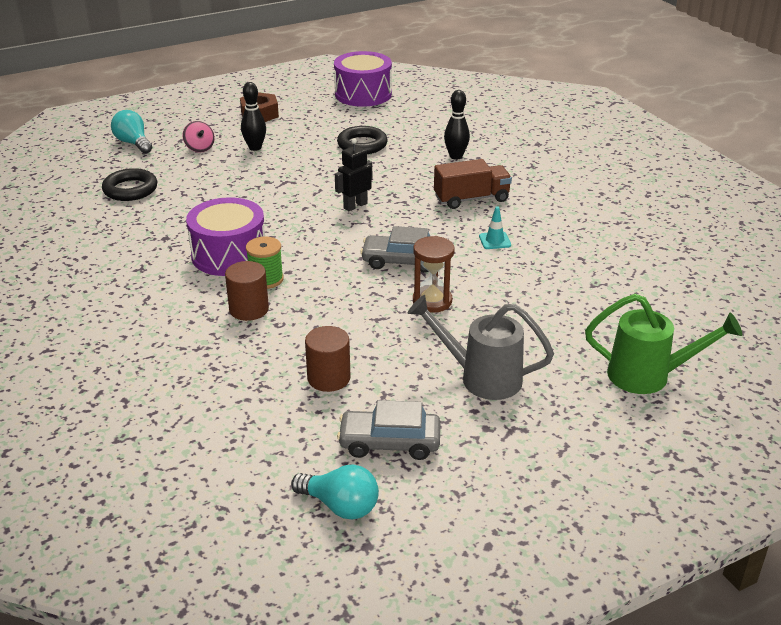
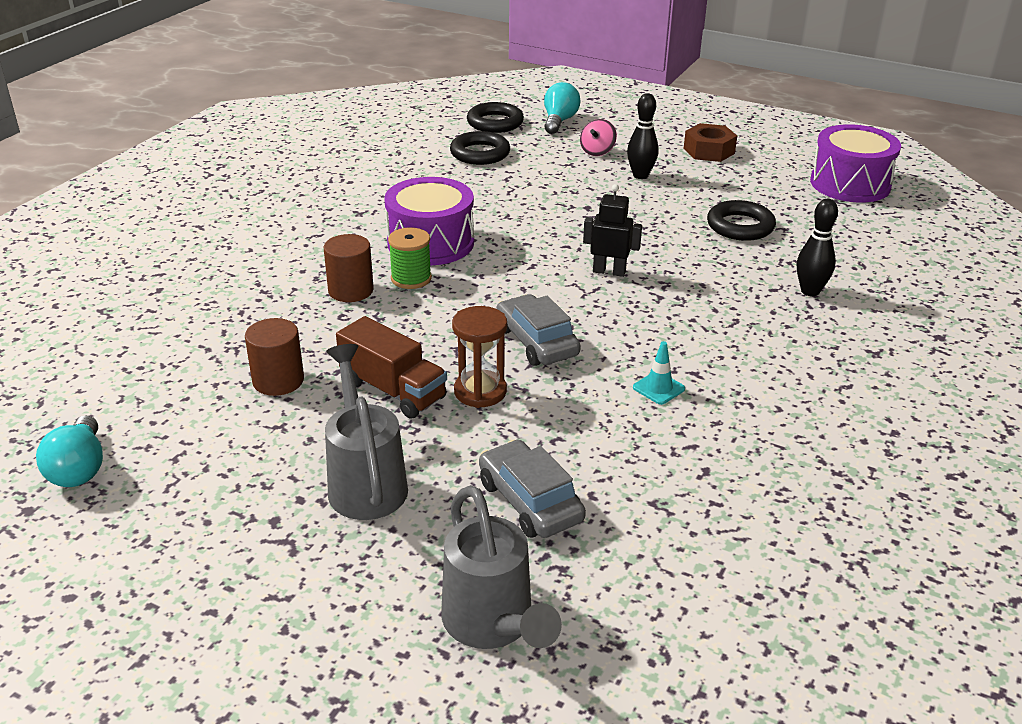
camera: 55 degrees right, 0 degrees up
grey car [337,400,440,460] -> grey car moved to [479,440,586,538]
brown truck [434,159,512,209] -> brown truck moved to [336,316,447,419]
green watering can [585,294,742,394] -> grey watering can [441,485,562,649]
none -> black ring [467,102,524,133]

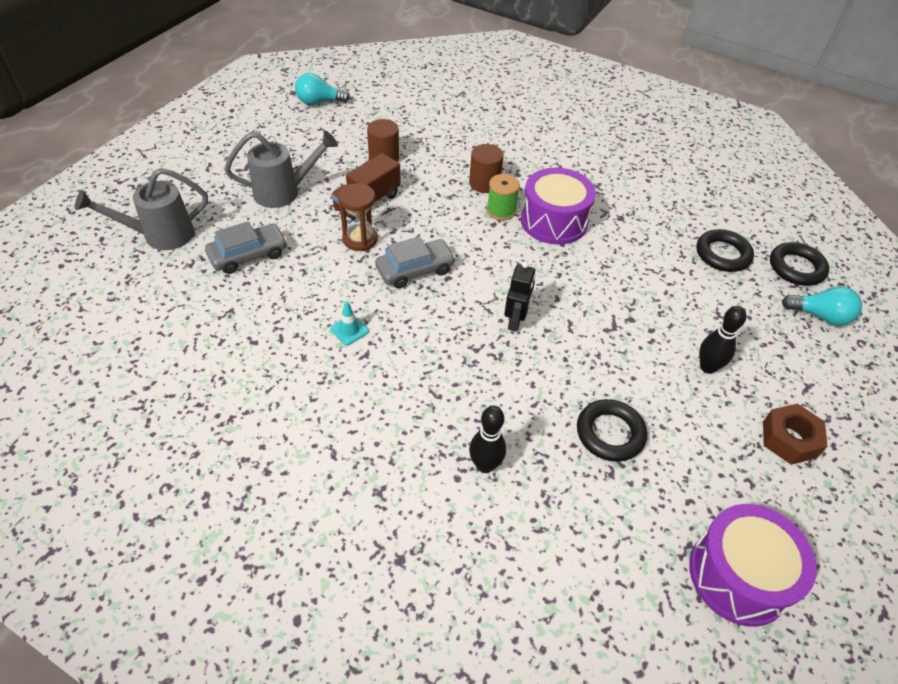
camera: 90 degrees right, 15 degrees up
pink spinning top [580,119,617,156] -> none

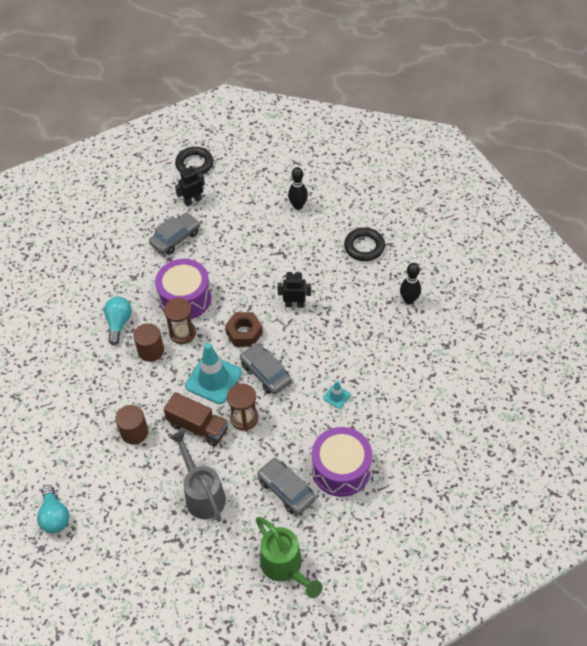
camera: 100 degrees left, 5 degrees up
grey watering can [75,168,208,250] -> green watering can [256,517,323,598]
green spool [487,174,520,220] -> brown hourglass [164,298,196,344]
purple drum [689,504,817,627] -> purple drum moved to [312,427,372,497]
black ring [696,229,754,272] -> black robot [175,165,205,206]
brown nut [763,404,828,465] -> brown nut moved to [225,312,263,347]
turquoise light bulb [782,286,862,325] -> turquoise light bulb moved to [104,297,132,345]
none -> grey car [149,213,200,255]
none -> turquoise traffic cone [185,343,242,404]

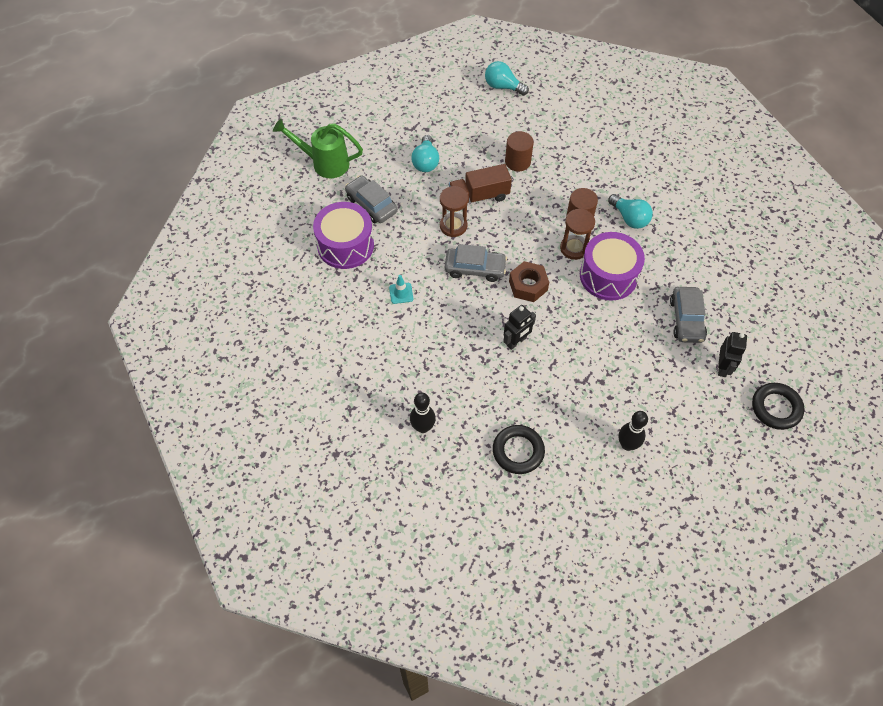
camera: 135 degrees right, 5 degrees up
grey watering can [170,431,226,522] -> turquoise light bulb [411,135,439,172]
turquoise traffic cone [185,343,242,404] -> none
grey car [257,458,316,515] -> grey car turned 135 degrees counterclockwise [345,176,398,223]

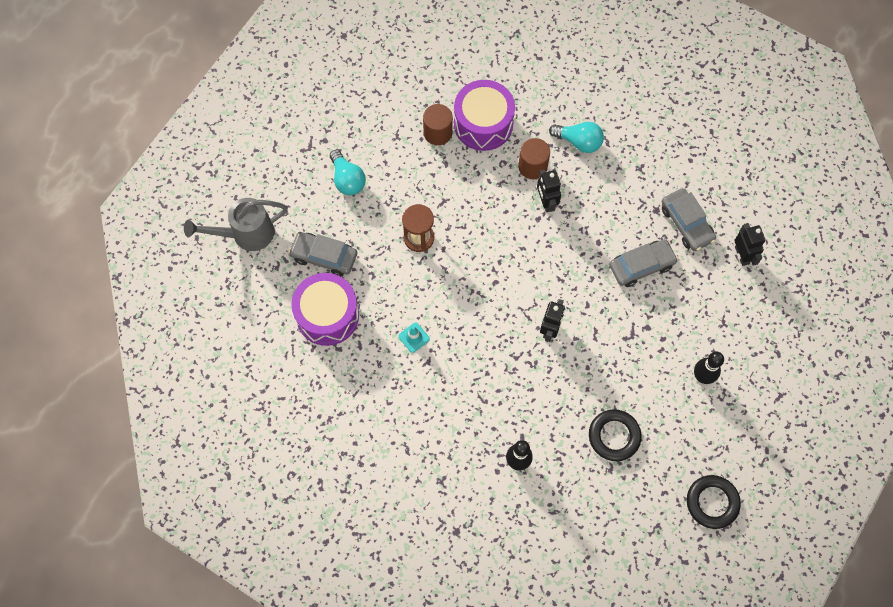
camera: 30 degrees left, 10 degrees up
green watering can [273,119,363,178] -> grey watering can [184,198,288,251]
grey car [445,244,507,282] -> grey car moved to [609,239,678,287]
brown truck [449,164,512,210] -> none
turquoise light bulb [485,61,529,96] -> none
brown nut [509,261,549,302] -> none
brown hourglass [560,209,595,260] -> black robot [537,170,561,212]
purple drum [580,232,645,301] -> purple drum moved to [454,80,515,151]
black ring [752,383,804,430] -> black ring moved to [687,475,741,529]

